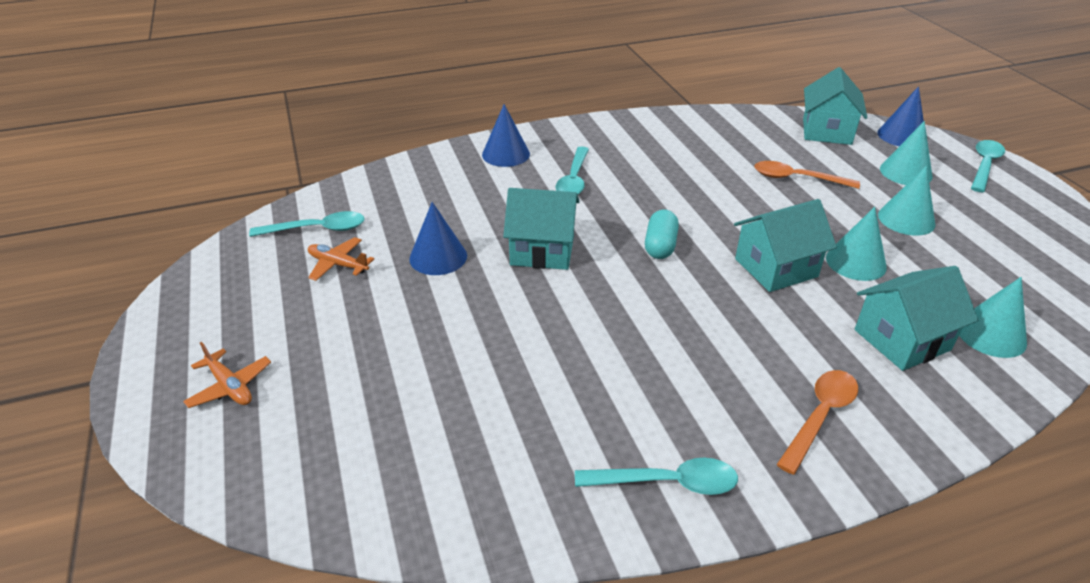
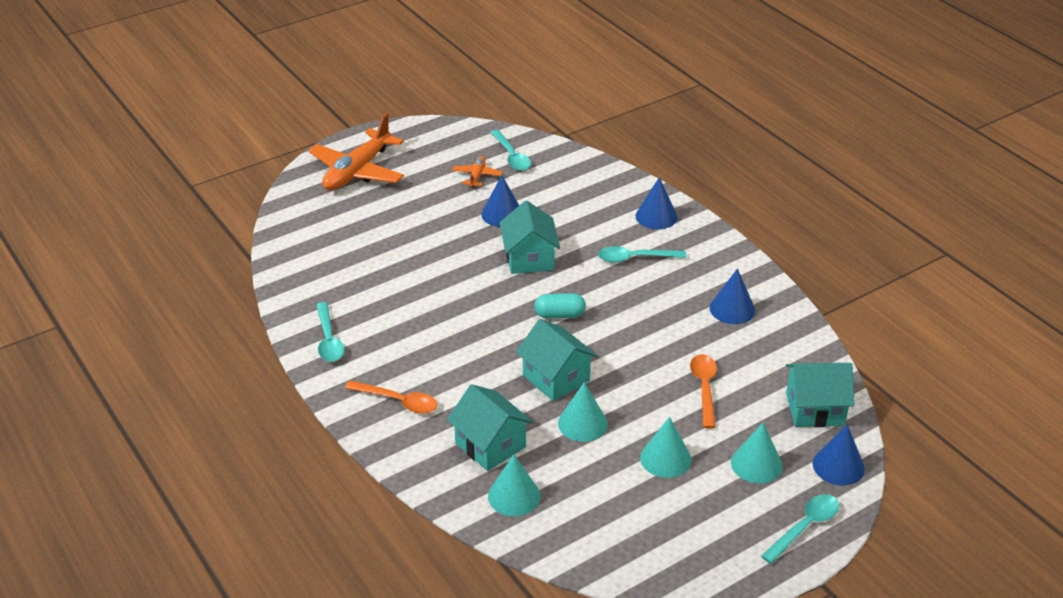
camera: 75 degrees right, 0 degrees up
orange plane [183,342,271,408] -> orange plane [308,113,404,191], size x2.13
turquoise spoon [971,140,1005,192] -> turquoise spoon turned 60 degrees counterclockwise [761,494,839,564]
none -> blue cone [710,268,755,324]

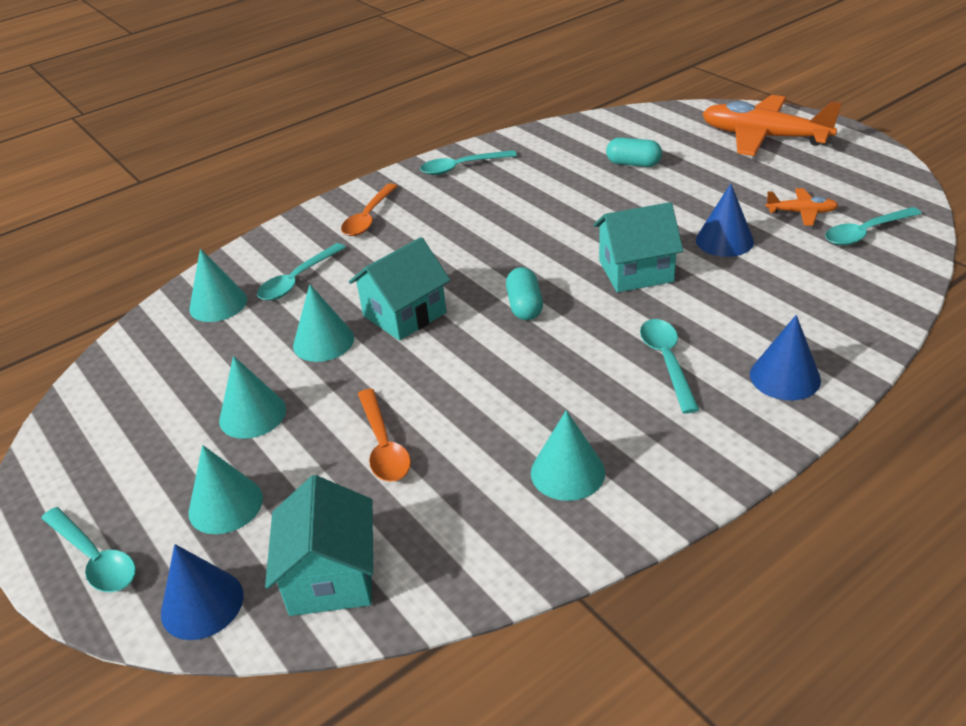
camera: 90 degrees right, 0 degrees up
turquoise house [447,384,533,471] -> turquoise spoon [257,243,346,301]
orange spoon [690,354,717,428] -> orange spoon turned 75 degrees clockwise [358,389,411,482]
blue cone [710,268,755,324] -> turquoise cone [531,410,605,501]
none -> turquoise capsule [606,138,662,167]

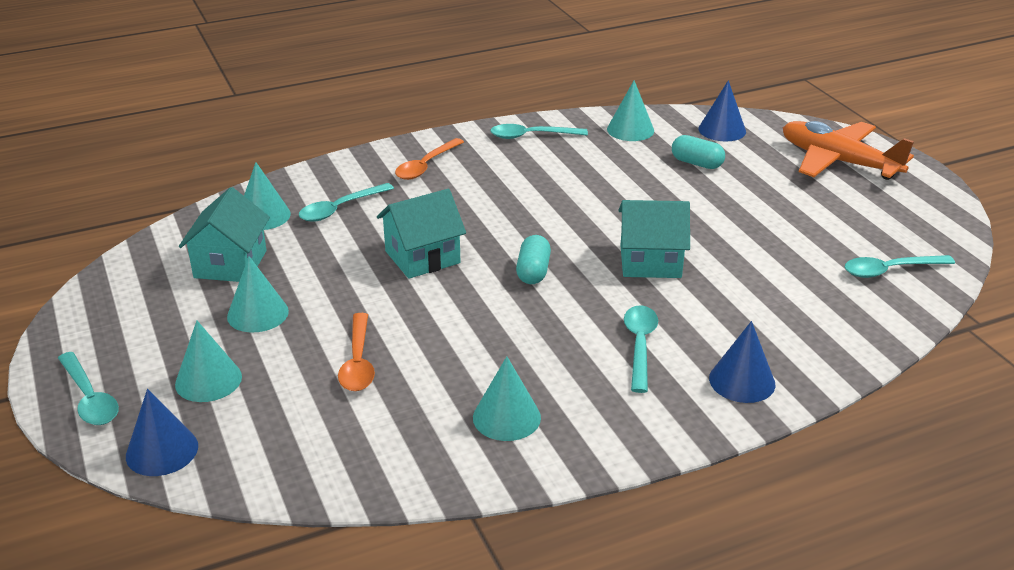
camera: 10 degrees right, 5 degrees down
turquoise house [265,475,373,616] -> turquoise house moved to [179,187,270,282]
turquoise cone [293,284,354,362] -> turquoise cone moved to [607,81,654,141]
blue cone [696,183,754,257] -> blue cone moved to [699,80,746,142]
orange plane [765,188,839,226] -> none

